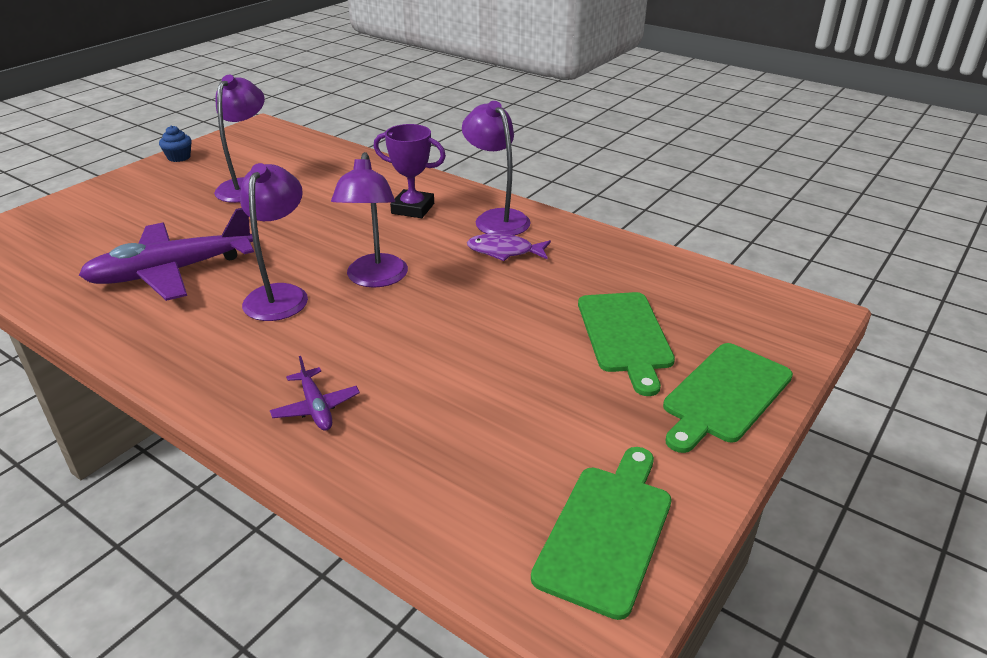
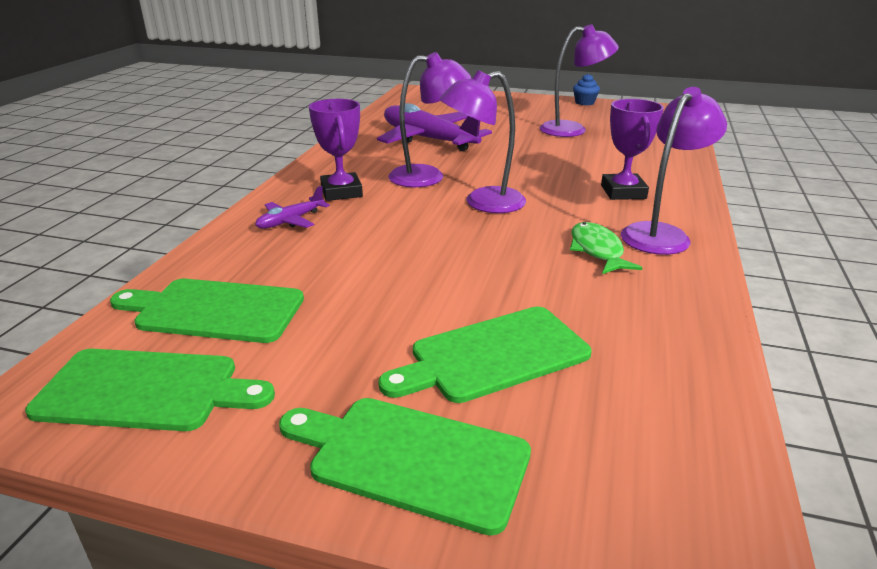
camera: 70 degrees right, 5 degrees down
purple fish [467,233,551,261] -> green fish [570,222,642,274]
none -> green cutting board [110,279,304,343]
none -> purple trophy [309,99,363,201]

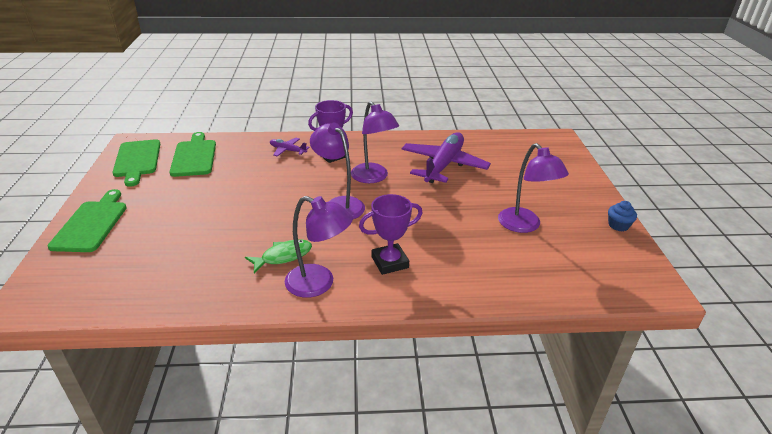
camera: 70 degrees right, 5 degrees up
green cutting board [378,307,592,403] -> none

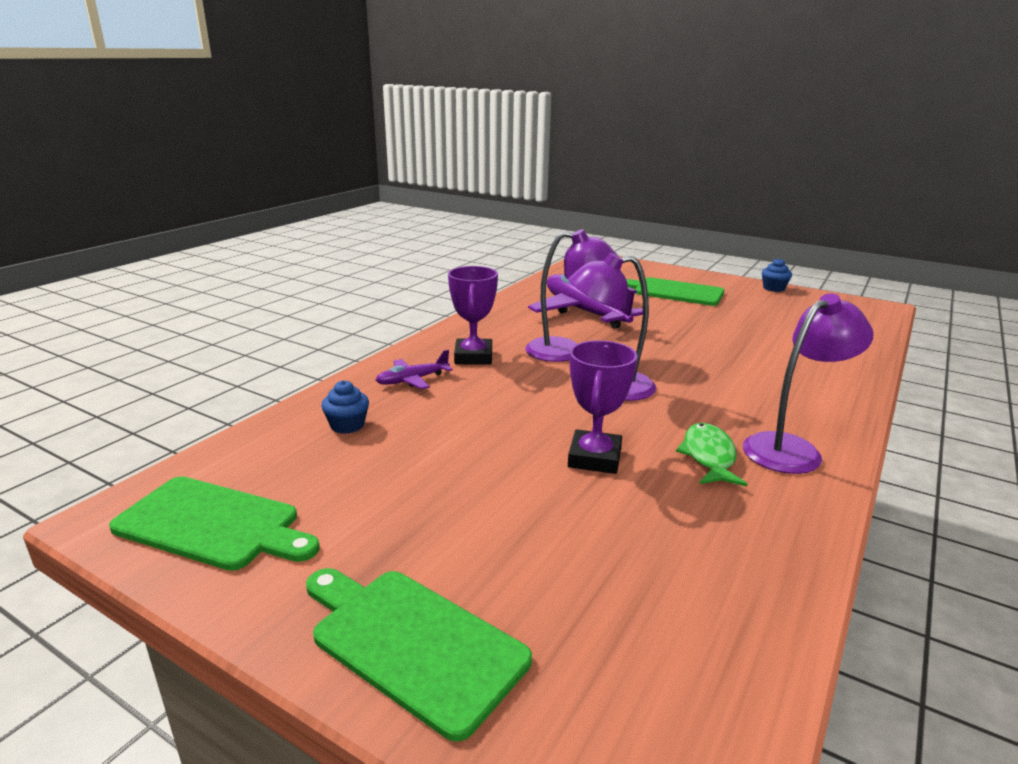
camera: 55 degrees left, 10 degrees down
green cutting board [169,132,216,177] -> green cutting board moved to [626,277,724,306]
purple trophy [359,194,423,275] -> purple trophy moved to [568,340,638,474]
purple lamp [498,143,569,233] -> none
none -> blue cupcake [321,380,369,434]

